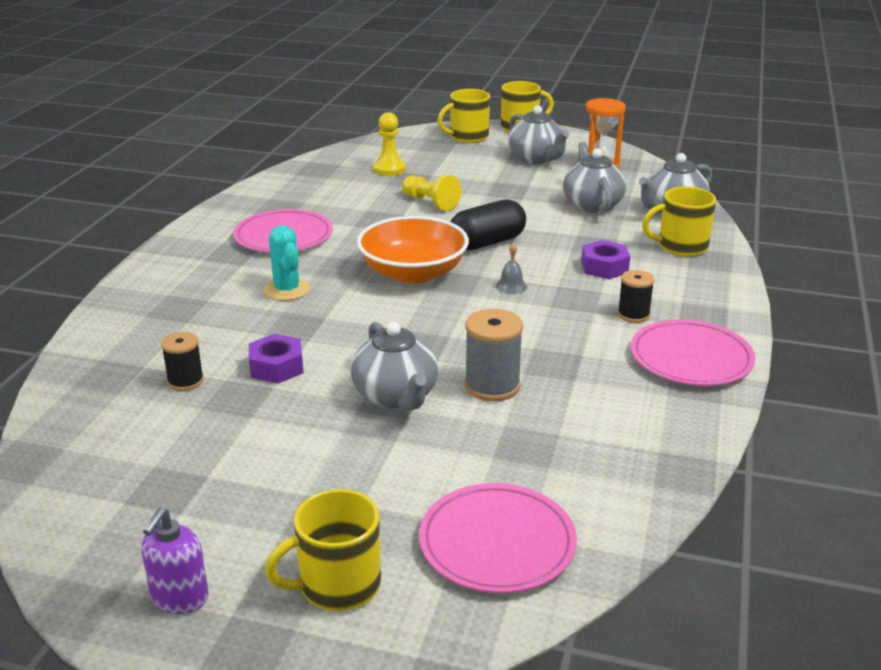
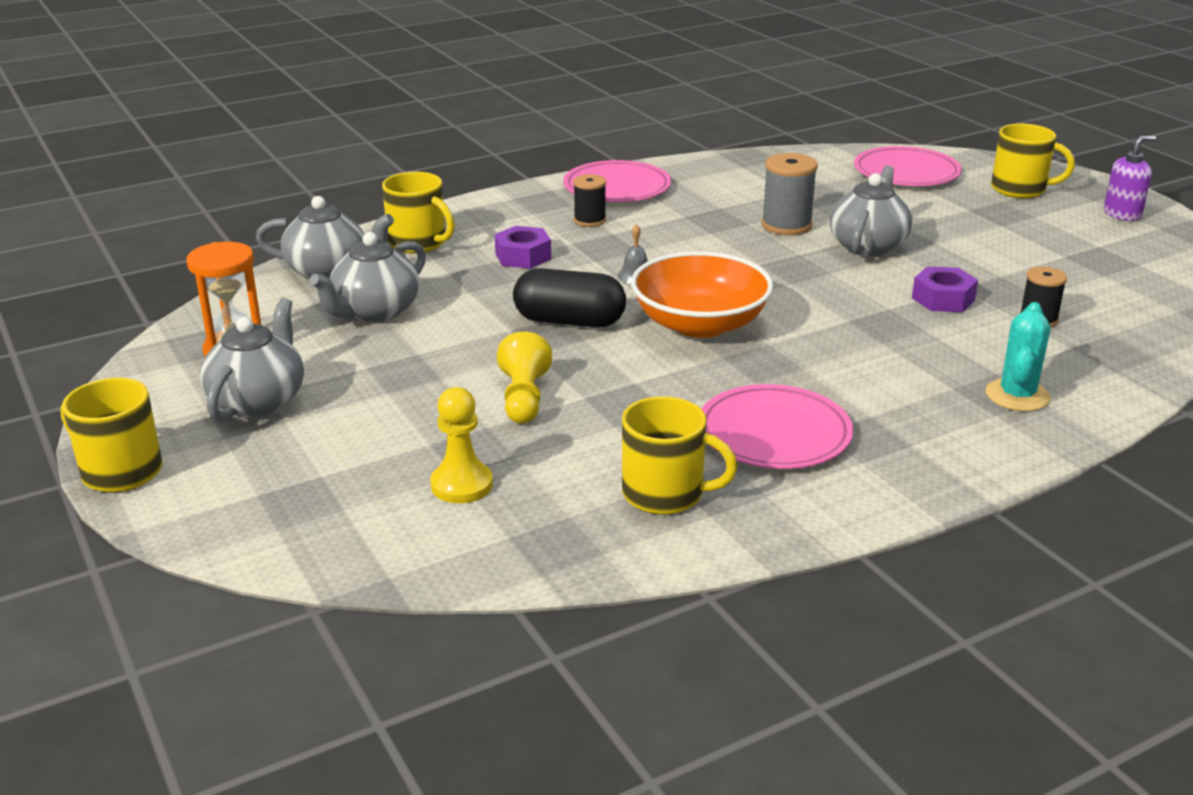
camera: 135 degrees left, 0 degrees up
turquoise cactus [264,225,310,301] -> turquoise cactus moved to [986,302,1051,411]
yellow mug [437,89,490,143] -> yellow mug moved to [622,396,737,515]

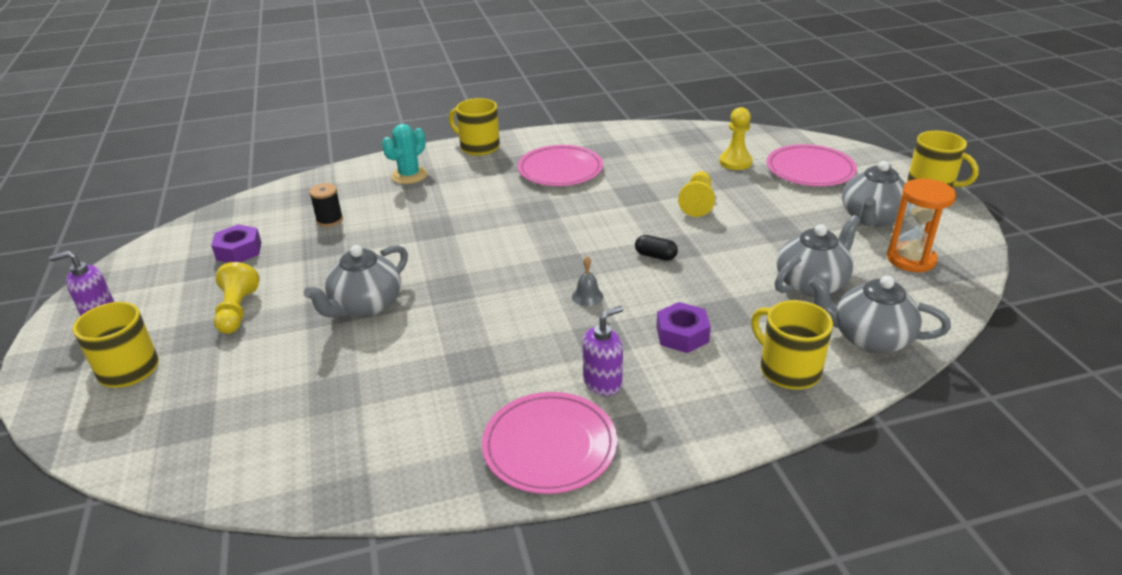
camera: 165 degrees left, 5 degrees up
black capsule [513,268,626,327] -> black capsule [635,235,678,261], size x0.50
black spool [573,174,606,227] -> purple soap dispenser [583,306,623,396]
yellow mug [622,396,737,515] -> yellow mug moved to [449,98,500,156]
orange bowl [631,252,773,338] -> none
grey spool [761,153,818,235] -> none
pink plate [854,146,962,186] -> pink plate moved to [767,144,857,186]
purple nut [912,267,978,312] -> purple nut moved to [211,224,262,263]
none -> yellow pawn [214,262,260,334]

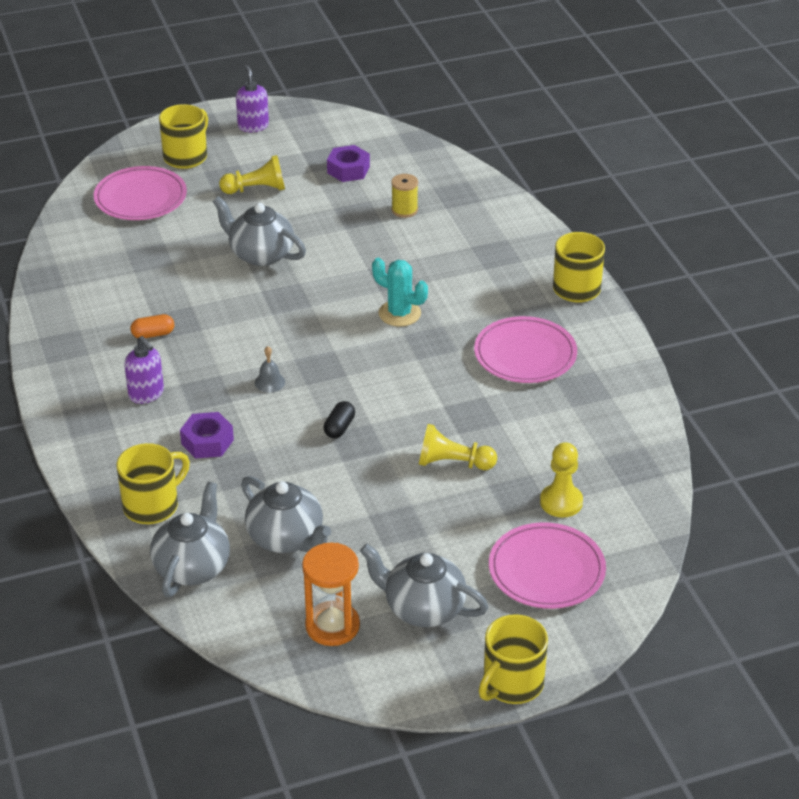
camera: 85 degrees right, 5 degrees up
black spool [309,183,343,227] -> yellow spool [391,174,418,218]
turquoise cactus [382,124,428,184] -> turquoise cactus moved to [372,258,428,327]
pink plate [482,392,617,494] -> pink plate moved to [94,166,187,220]
none -> orange capsule [131,314,174,338]

